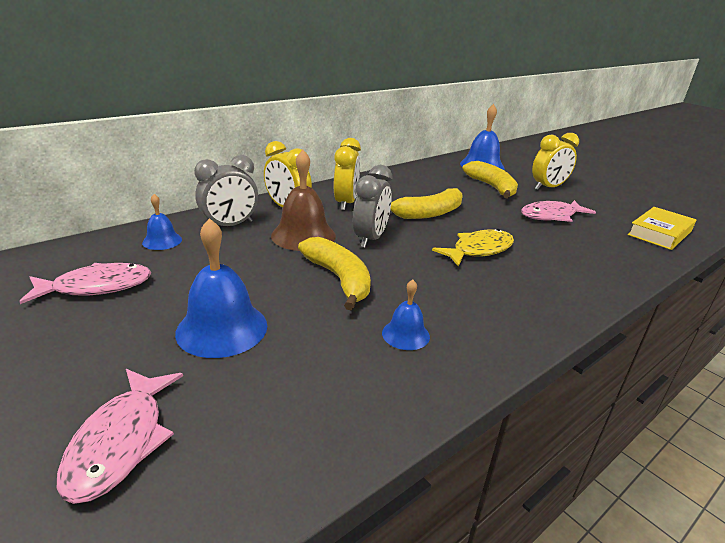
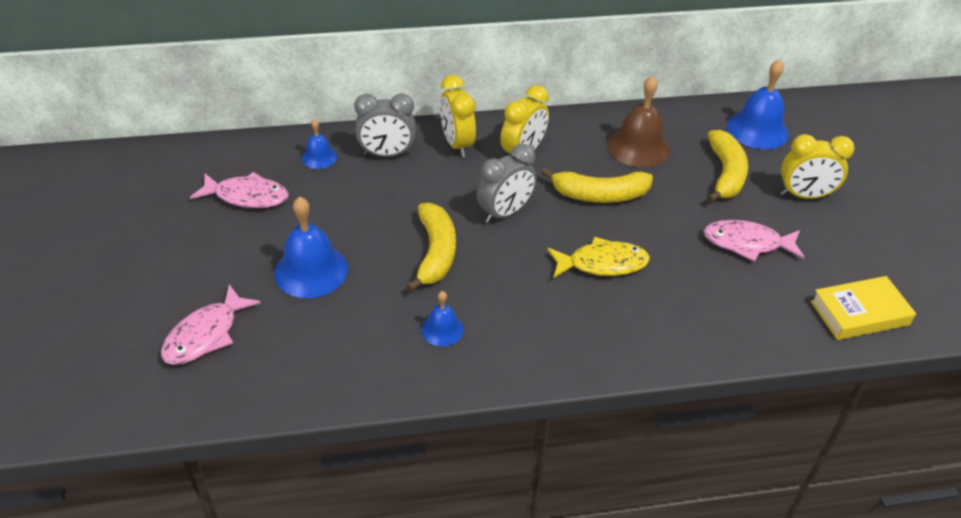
camera: 30 degrees right, 15 degrees up
brown bell [271,150,336,251] -> brown bell moved to [607,76,670,167]

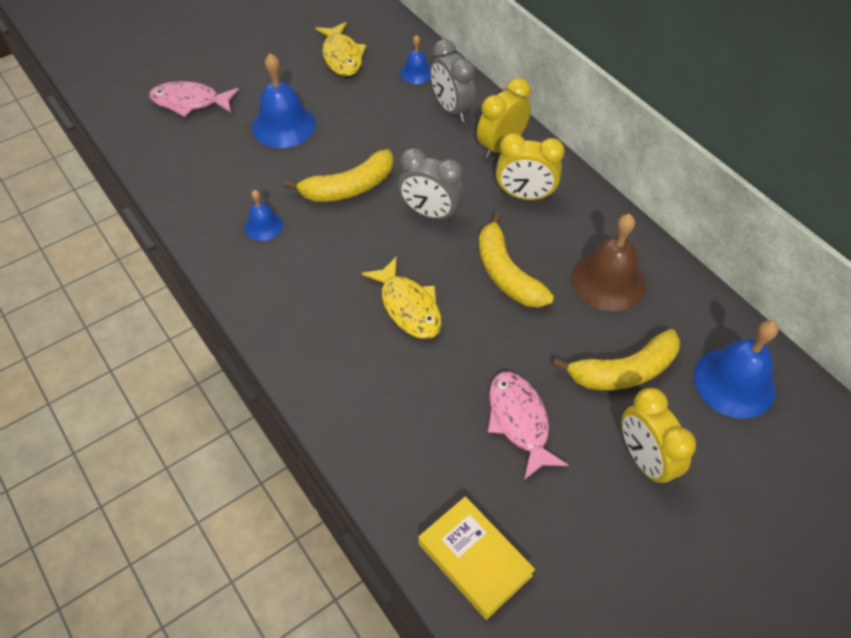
camera: 65 degrees right, 10 degrees up
pink fish [190,172,289,208] -> yellow fish [315,22,366,76]

